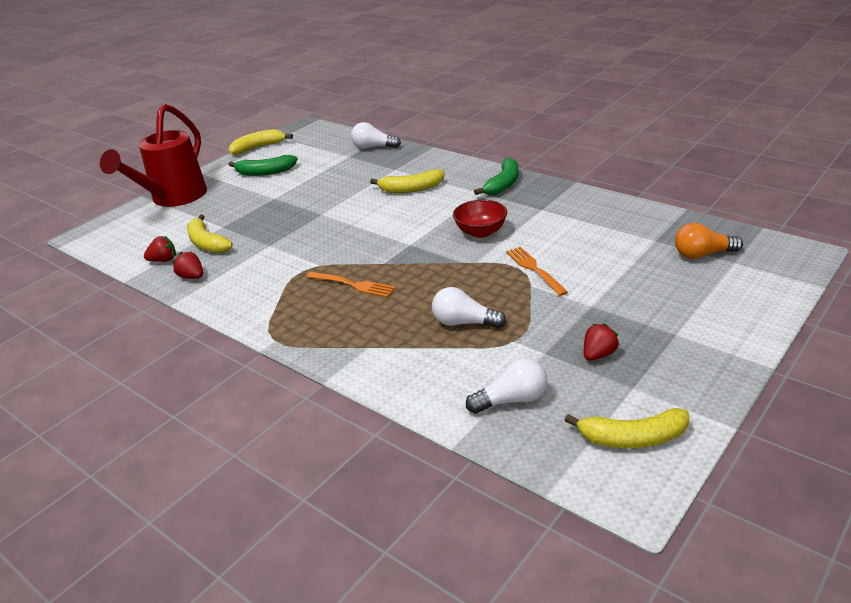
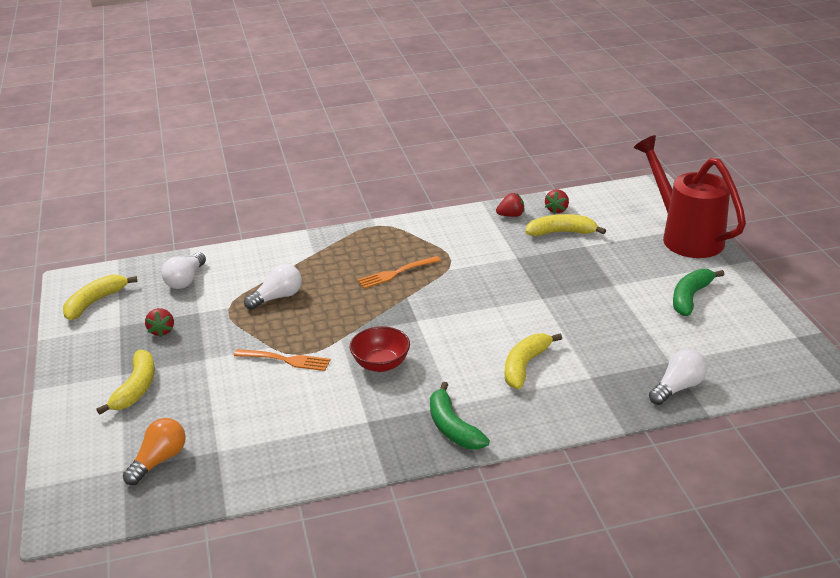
camera: 125 degrees right, 0 degrees up
yellow banana [229,129,293,155] -> yellow banana moved to [96,350,155,415]

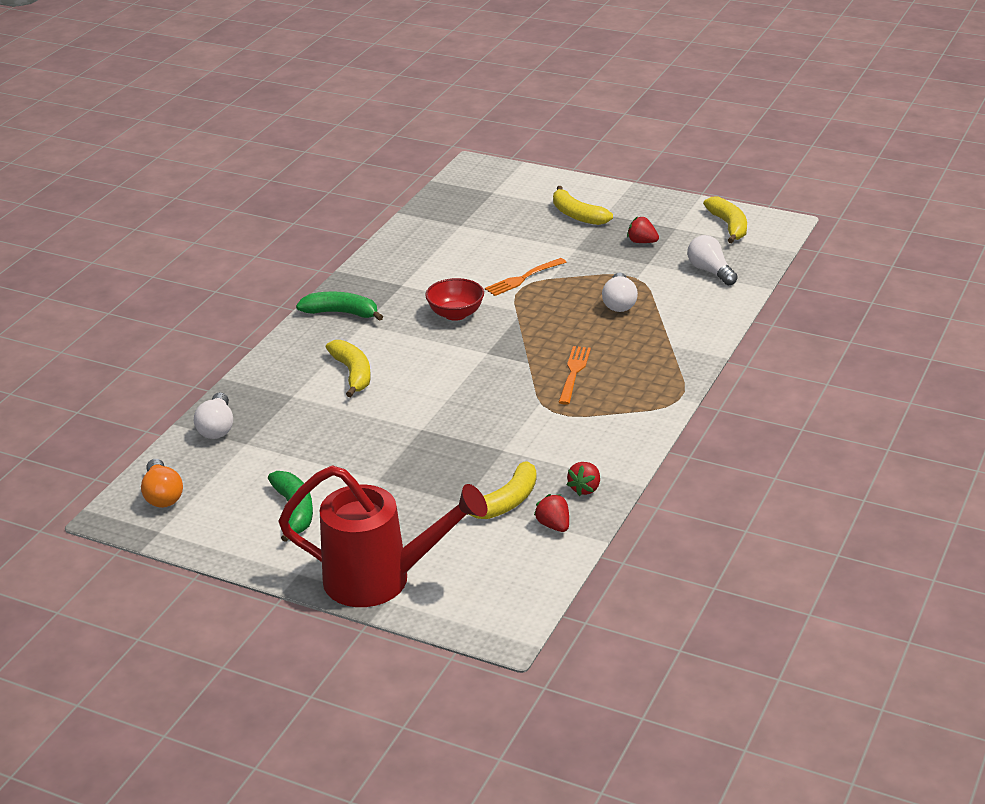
camera: 130 degrees right, 0 degrees up
orange light bulb [123,418,186,485] -> orange light bulb moved to [141,459,183,508]

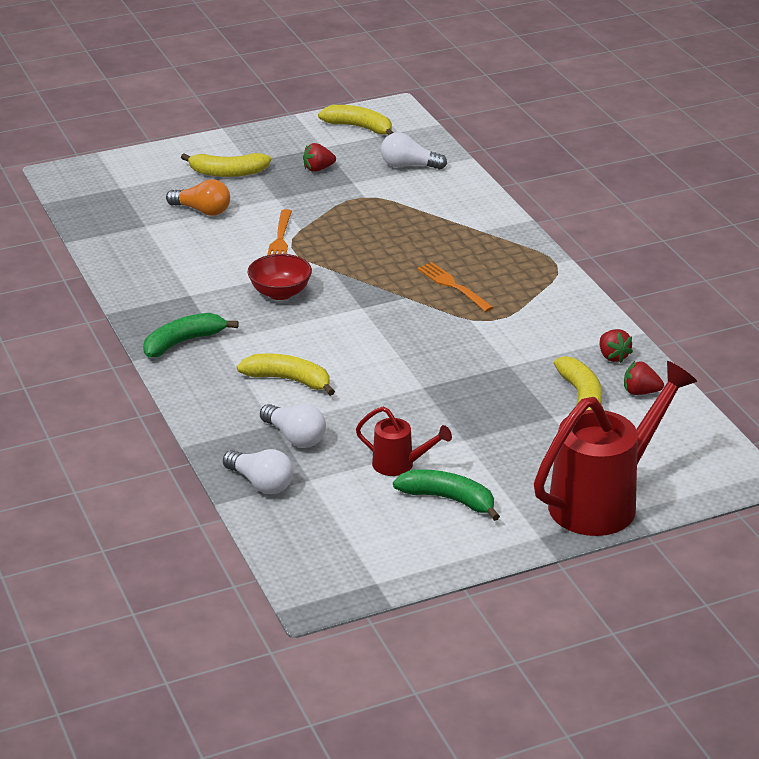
camera: 50 degrees left, 0 degrees up
orange light bulb [141,459,183,508] -> orange light bulb moved to [166,179,230,216]
white light bulb [602,272,638,312] -> white light bulb moved to [260,404,326,448]
none -> red watering can [356,407,452,476]

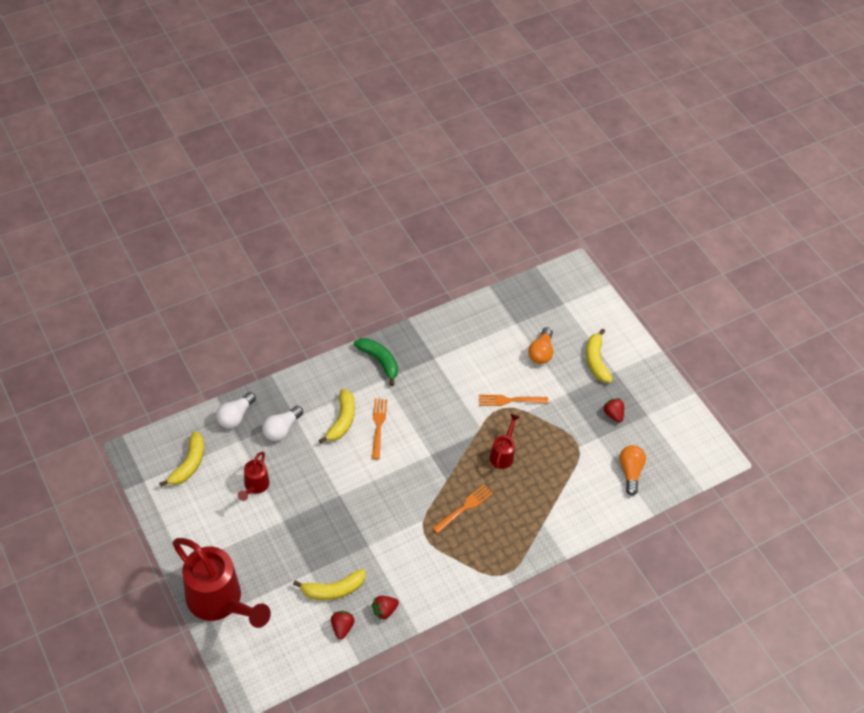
camera: 80 degrees right, 20 degrees up
red bowl [248,254,312,300] -> none
yellow banana [318,105,393,135] -> yellow banana moved to [159,431,204,487]
white light bulb [381,132,447,170] -> orange light bulb [619,445,646,496]
green banana [393,469,500,521] -> none
none -> orange fork [372,398,387,459]
none -> red watering can [489,414,520,469]

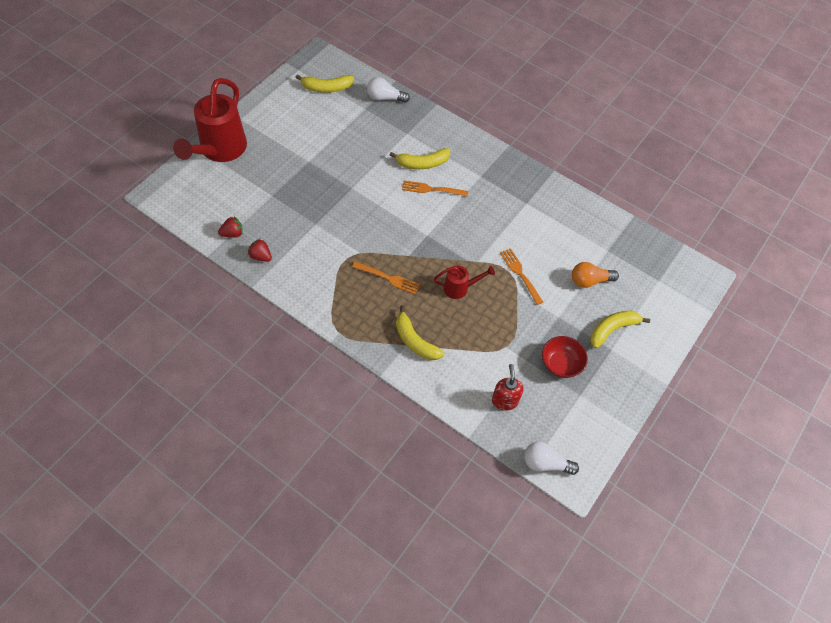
camera: 65 degrees right, 5 degrees up
red watering can [238,452,269,501] -> none
white light bulb [262,406,303,441] -> white light bulb moved to [524,442,579,475]
yellow banana [293,569,365,600] -> yellow banana moved to [396,305,444,360]
green banana [354,338,398,386] -> none
orange fork [372,398,387,459] -> orange fork turned 150 degrees counterclockwise [402,180,468,197]
red strawberry [603,398,624,423] -> red bowl [542,336,588,378]
orange light bulb [619,445,646,496] -> red soap dispenser [492,364,523,411]

